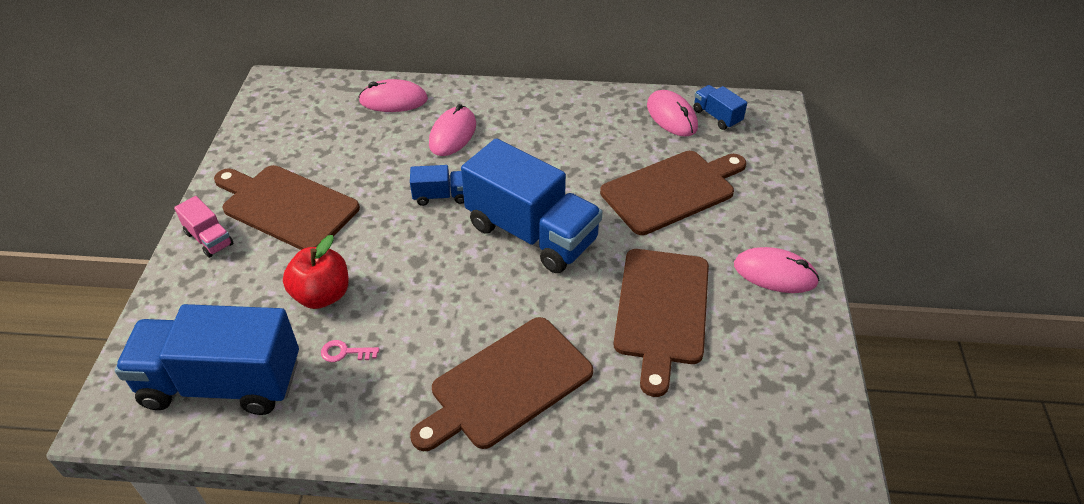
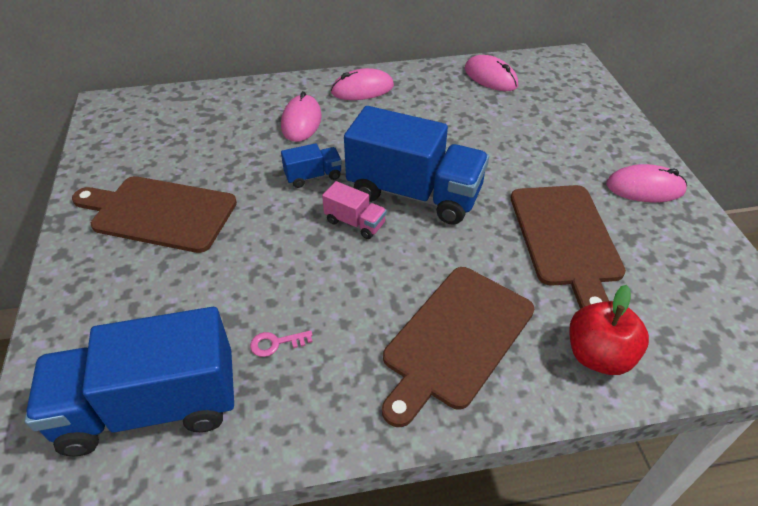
camera: 15 degrees left, 0 degrees up
pink truck [174,196,233,258] -> pink truck moved to [322,181,387,239]
red apple [283,235,349,309] -> red apple moved to [569,285,649,375]
pink mouse [359,79,428,112] -> pink mouse moved to [331,68,394,100]
brown cutting board [600,151,746,235] -> none
blue truck [694,85,747,130] -> none

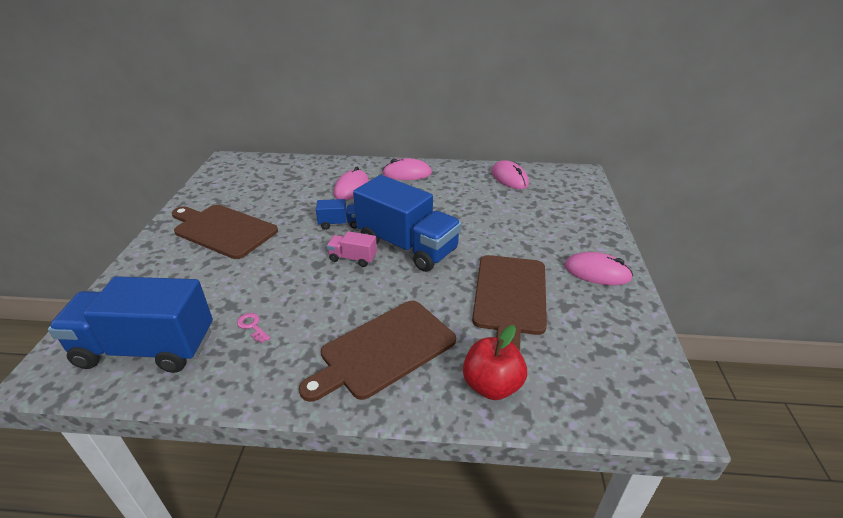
camera: 15 degrees right, 10 degrees down
pink key [250,330,313,357] -> pink key turned 45 degrees clockwise [237,313,270,343]
pink truck [322,181,387,239] -> pink truck turned 150 degrees clockwise [327,231,377,267]

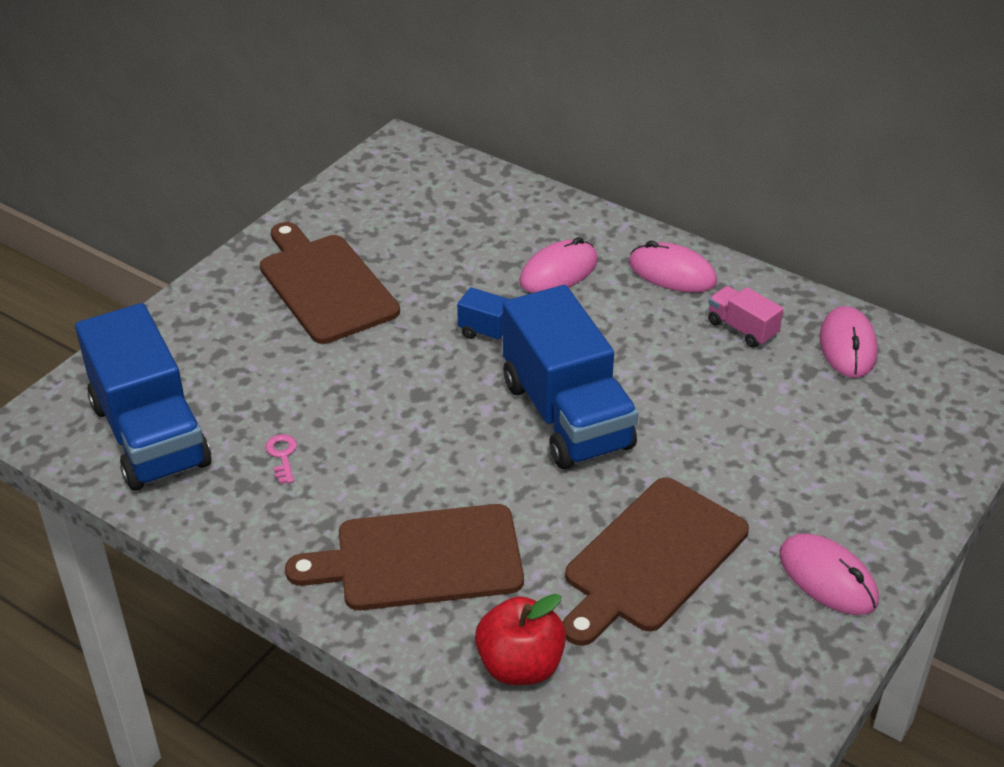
camera: 30 degrees right, 5 degrees up
blue truck [48,276,213,373] -> blue truck turned 150 degrees counterclockwise [75,303,211,491]
pink truck [327,231,377,267] -> pink truck moved to [708,286,783,348]

